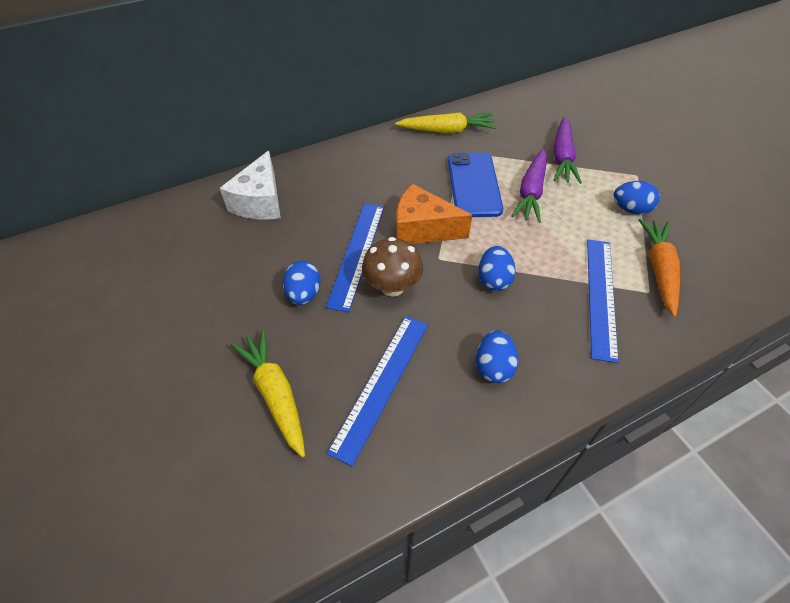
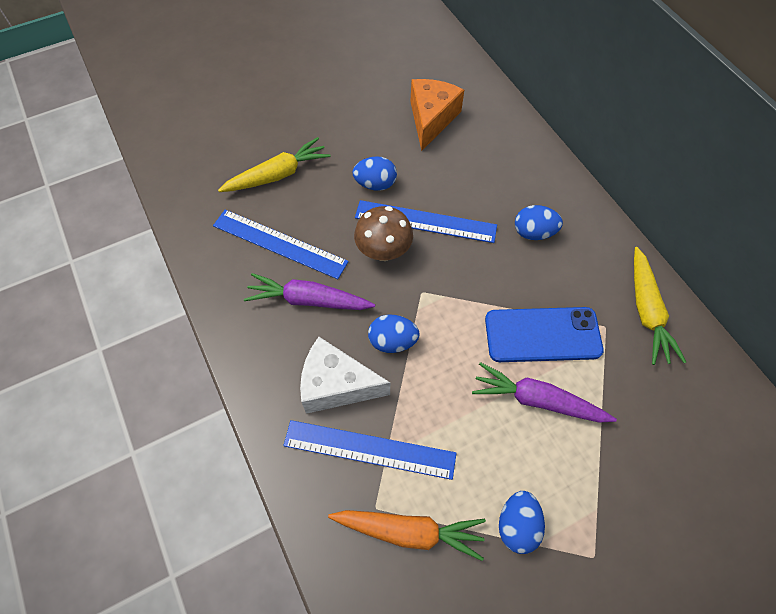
camera: 90 degrees right, 10 degrees up
white cheese [220,151,281,220] -> white cheese moved to [300,337,390,414]
orange cheese [396,184,472,244] -> orange cheese moved to [410,79,464,151]
blue egg [476,330,518,384] -> blue egg moved to [515,205,563,240]
purple carrot [553,117,582,184] -> purple carrot moved to [244,273,375,310]

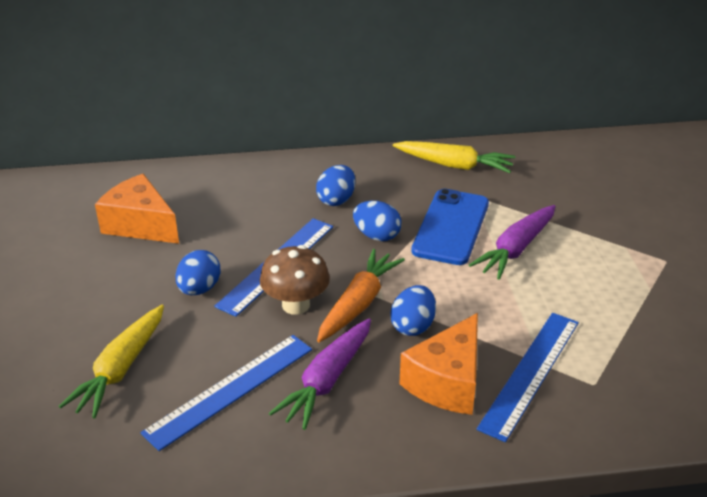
camera: 70 degrees left, 25 degrees down
yellow carrot [218,137,330,192] -> yellow carrot turned 150 degrees counterclockwise [59,305,164,418]
white cheese [300,337,390,414] -> orange cheese [399,313,478,415]
orange carrot [328,510,486,561] -> orange carrot moved to [317,249,405,342]
blue egg [499,491,545,554] -> blue egg moved to [353,201,401,241]

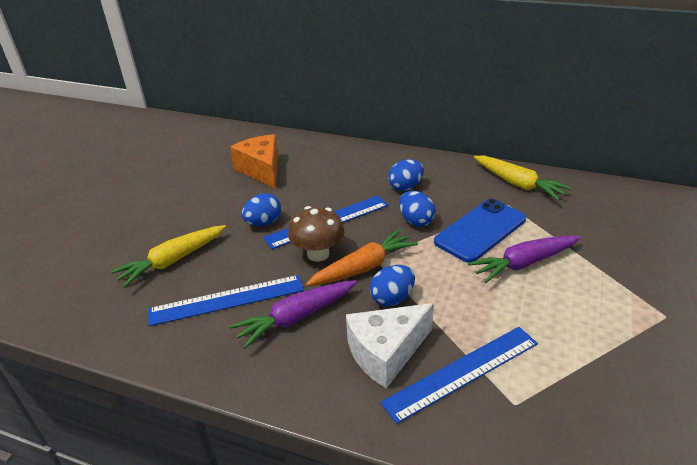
camera: 30 degrees right, 0 degrees up
orange cheese [399,313,478,415] -> white cheese [346,303,434,389]

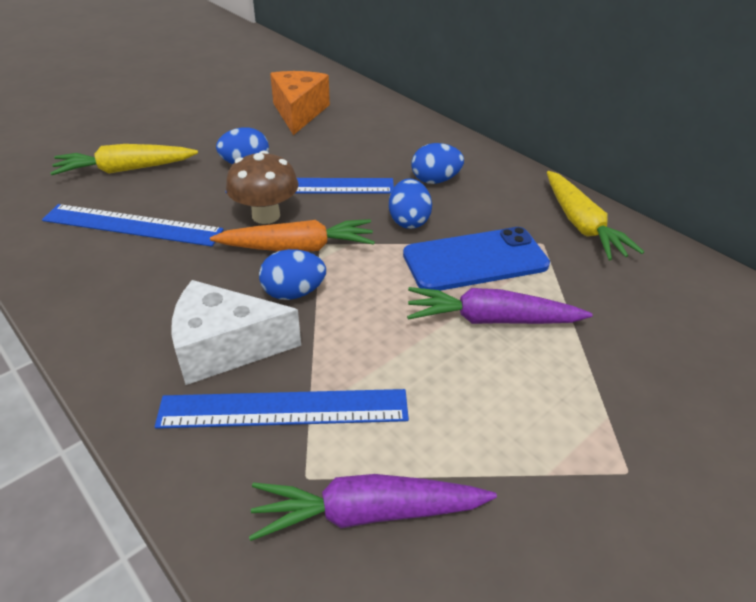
camera: 25 degrees right, 5 degrees up
purple carrot [230,280,357,349] -> purple carrot moved to [249,474,497,541]

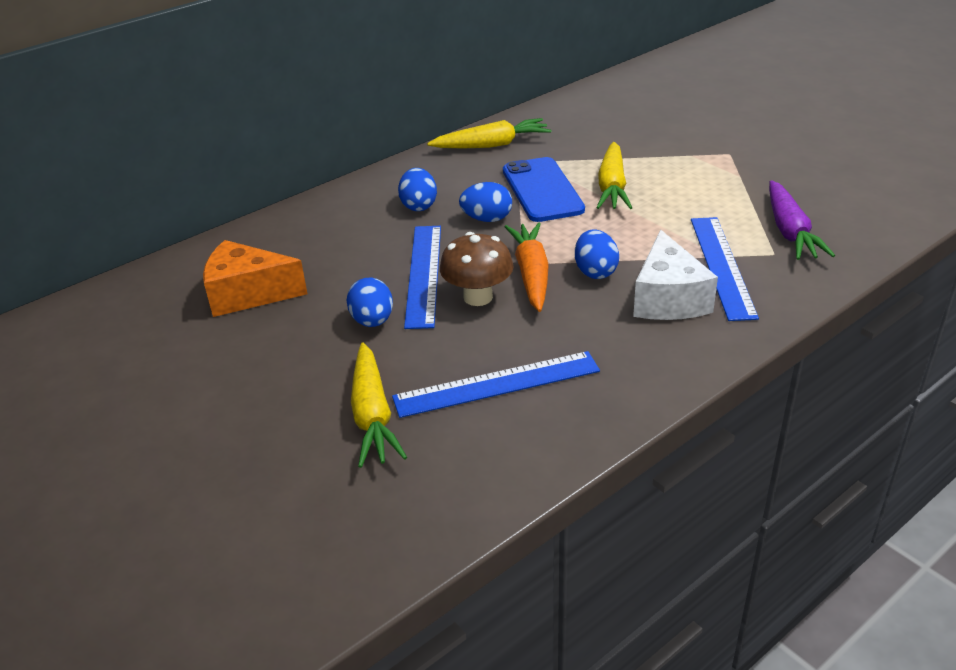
camera: 85 degrees left, 5 degrees down
blue ruler [42,204,224,247] -> blue ruler turned 60 degrees clockwise [392,351,600,418]
purple carrot [407,287,593,324] -> yellow carrot [596,142,632,209]

